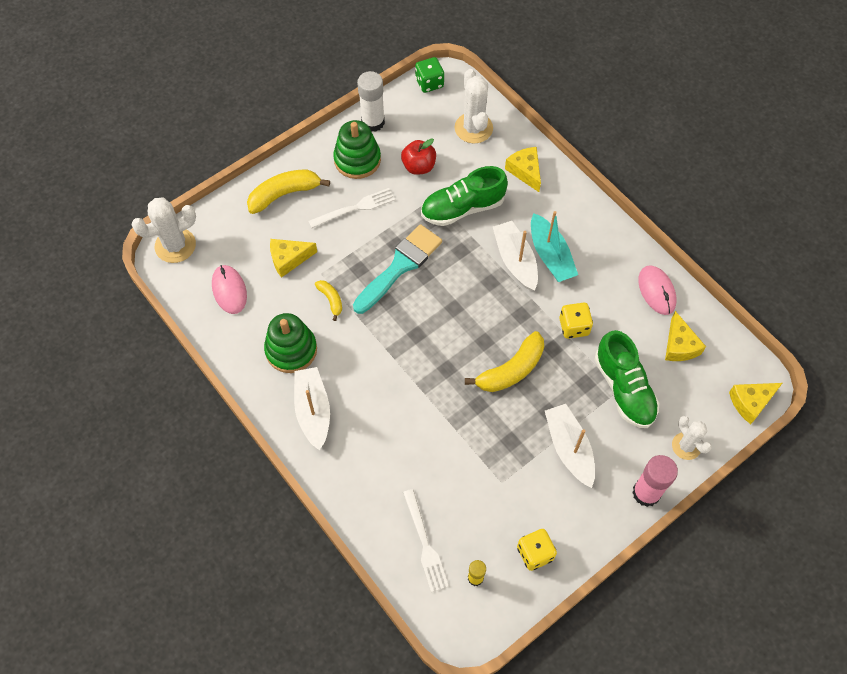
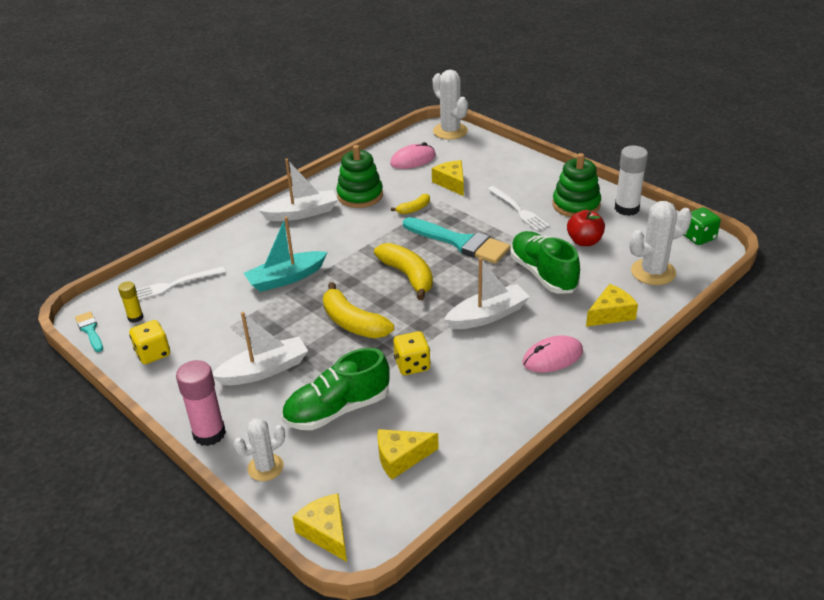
camera: 85 degrees right, 25 degrees down
yellow banana [247,169,330,214] -> yellow banana moved to [374,243,433,300]
turquoise boat [531,211,578,282] -> turquoise boat moved to [244,217,327,292]
pink mouse [638,265,676,315] -> pink mouse moved to [523,335,583,373]
none -> turquoise brush [75,311,103,352]

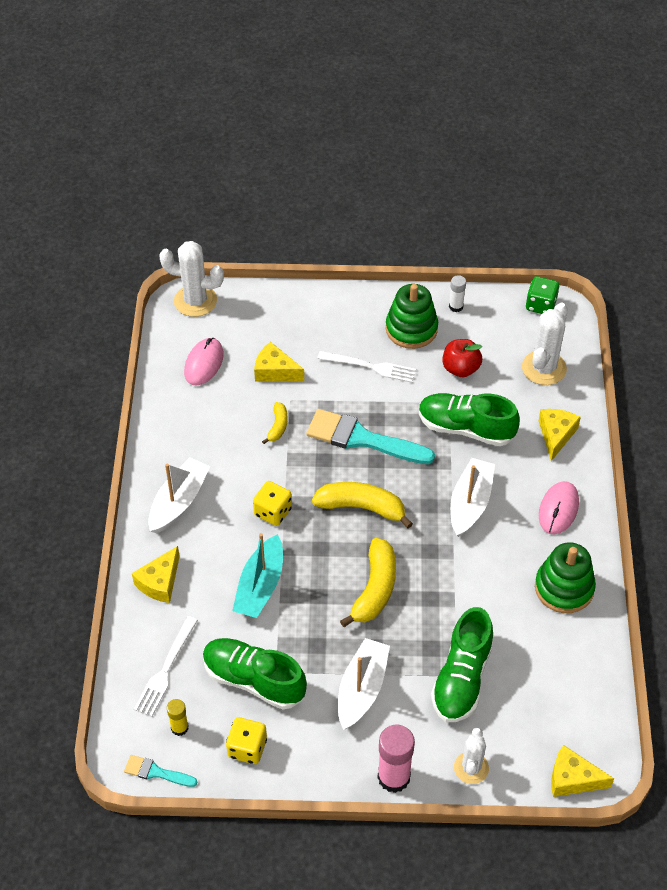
camera: 45 degrees left, 15 degrees up
yellow banana [323,282,394,338] -> yellow banana turned 75 degrees counterclockwise [340,538,396,627]
green stacking toy [336,145,383,208] -> green stacking toy moved to [535,542,596,613]
yellow cheese [378,429,439,480] -> yellow cheese moved to [132,546,180,603]
yellow dice [393,331,431,375] -> yellow dice moved to [253,481,292,526]
turquoise brush [403,217,511,264] -> turquoise brush turned 150 degrees counterclockwise [306,409,435,464]
white glue stick [615,146,648,216] -> white glue stick [449,275,466,312], size x0.55
none -> green shoe [203,638,307,709]

